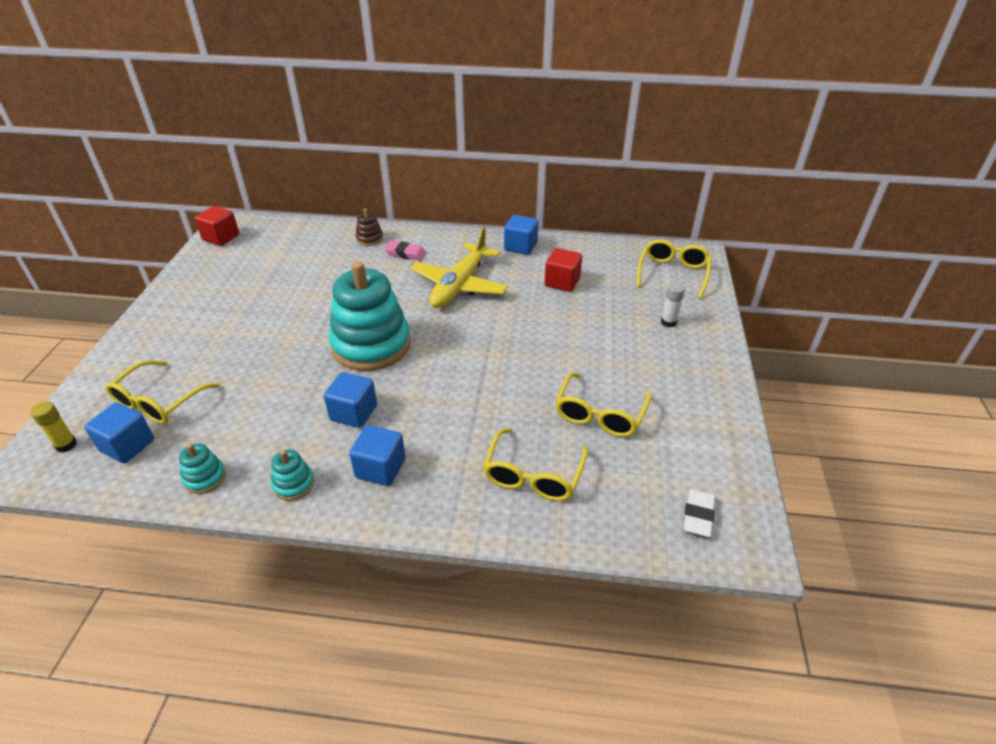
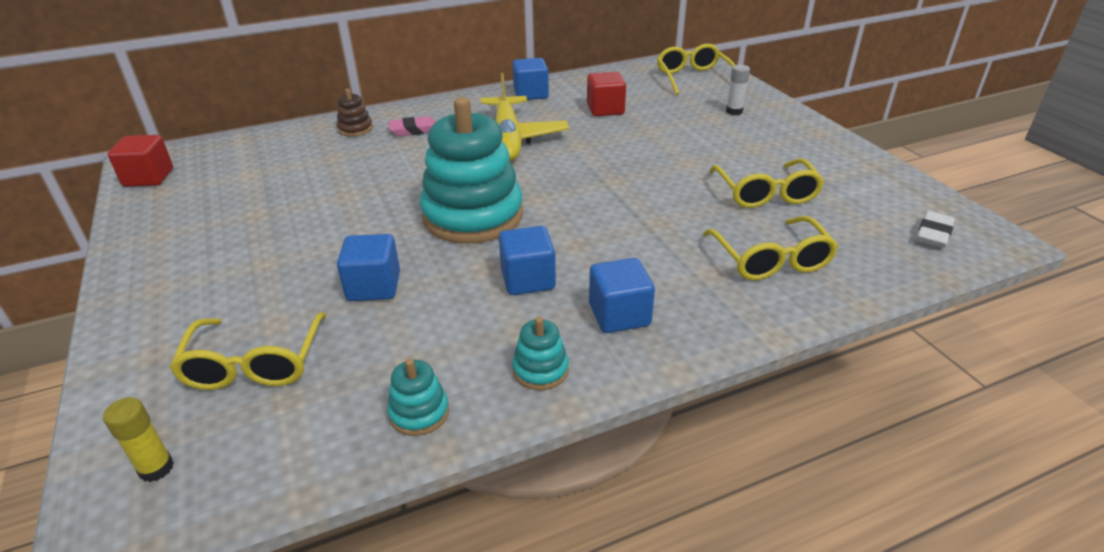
camera: 30 degrees left, 5 degrees down
blue cube [84,402,154,463] -> blue cube moved to [337,234,400,301]
white eraser [683,489,715,537] -> white eraser turned 45 degrees clockwise [916,211,955,248]

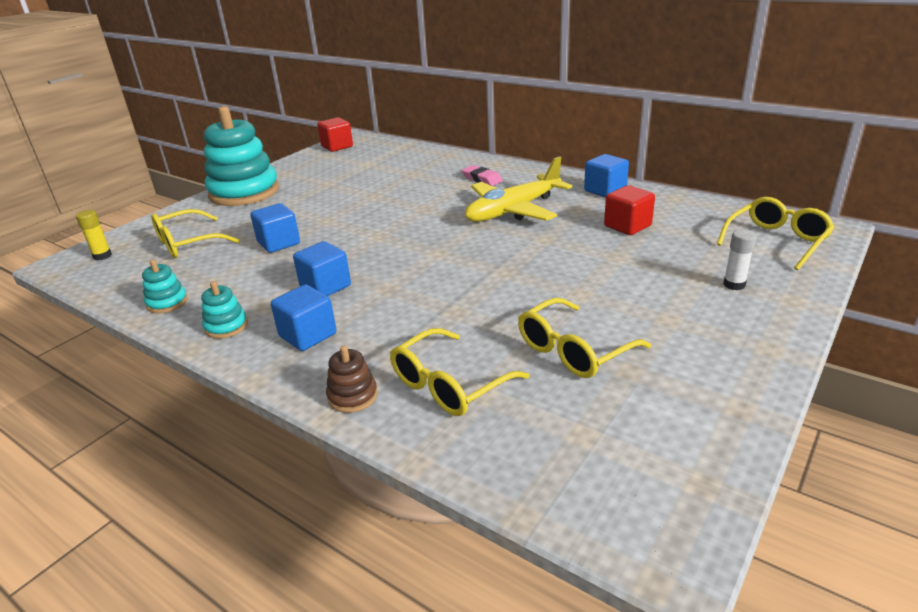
camera: 60 degrees right, 5 degrees down
brown stacking toy [337,89,373,137] -> brown stacking toy moved to [326,346,378,413]
turquoise stacking toy [420,97,523,244] -> turquoise stacking toy moved to [204,106,279,206]
white eraser [916,211,955,248] -> none

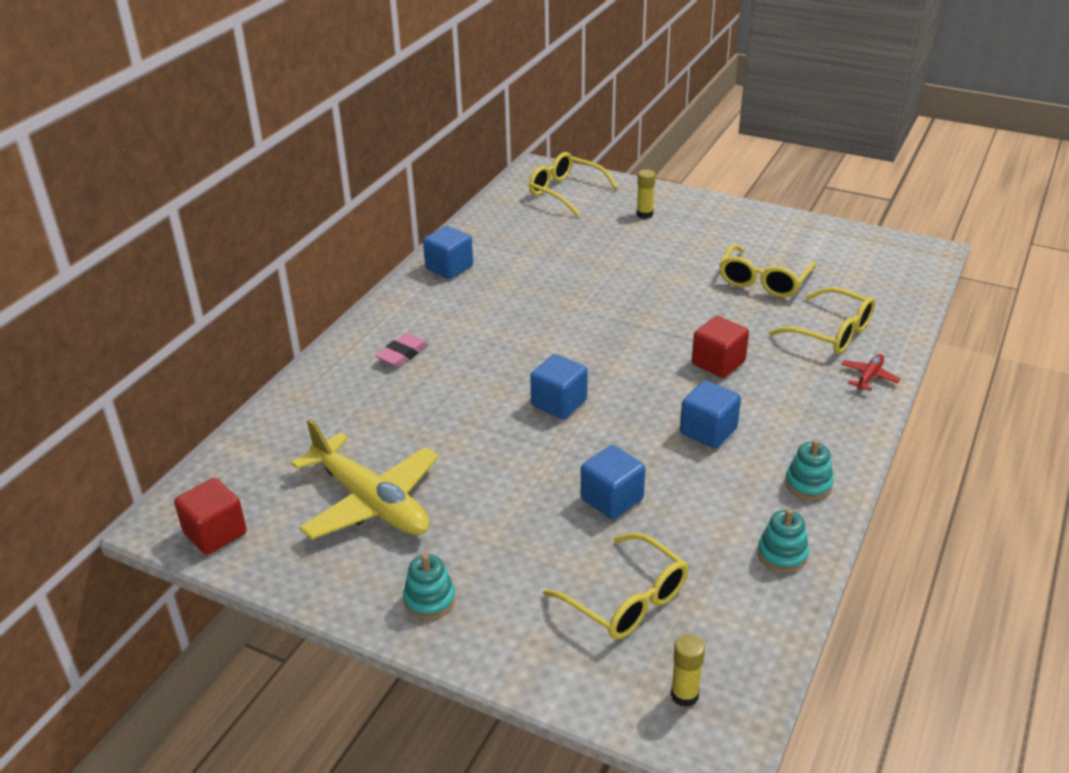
camera: 100 degrees left, 5 degrees up
turquoise stacking toy [204,106,279,206] -> turquoise stacking toy [403,554,456,619], size x0.42
blue cube [271,285,336,351] -> blue cube moved to [530,354,588,419]
brown stacking toy [326,346,378,413] -> red plane [842,354,900,391]
yellow plane [465,156,572,222] -> yellow plane moved to [291,418,439,540]
yellow glasses [518,298,651,378] -> yellow glasses turned 75 degrees clockwise [719,244,816,298]
red cube [604,185,655,235] -> red cube moved to [692,316,749,378]
white glue stick [723,229,756,290] -> yellow glue stick [637,170,656,219]

